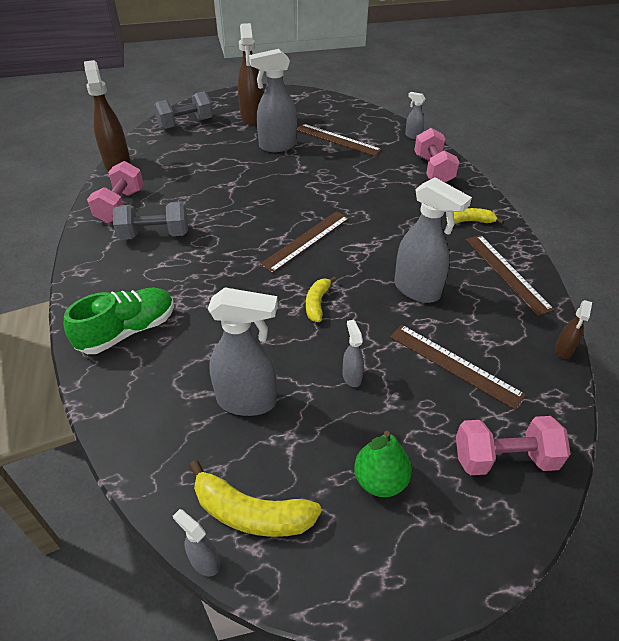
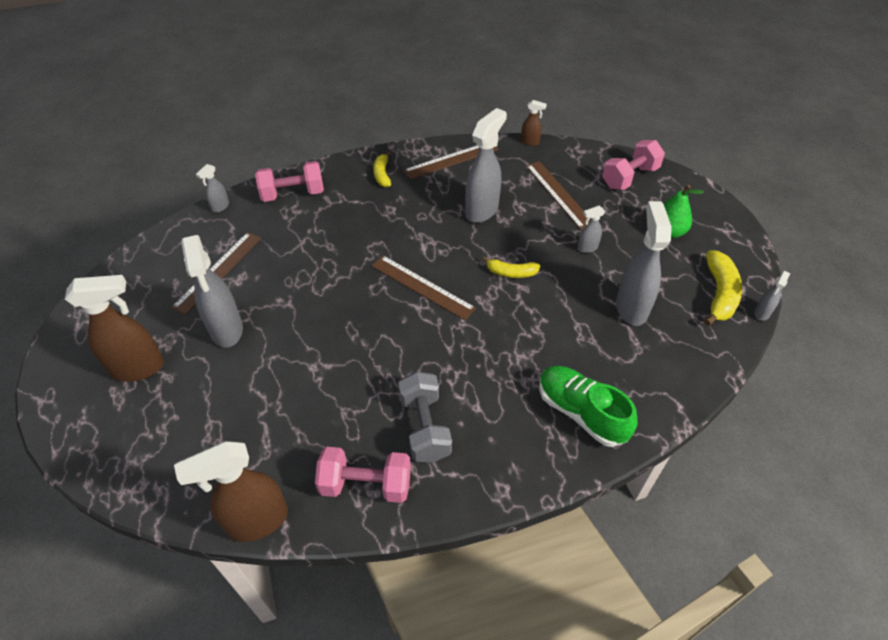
camera: 95 degrees left, 5 degrees up
grey dumbbell [153,91,213,129] -> none
brown ruler [390,325,526,410] -> brown ruler turned 60 degrees counterclockwise [526,161,591,229]
pink dumbbell [456,416,570,475] -> pink dumbbell turned 60 degrees clockwise [602,140,665,190]

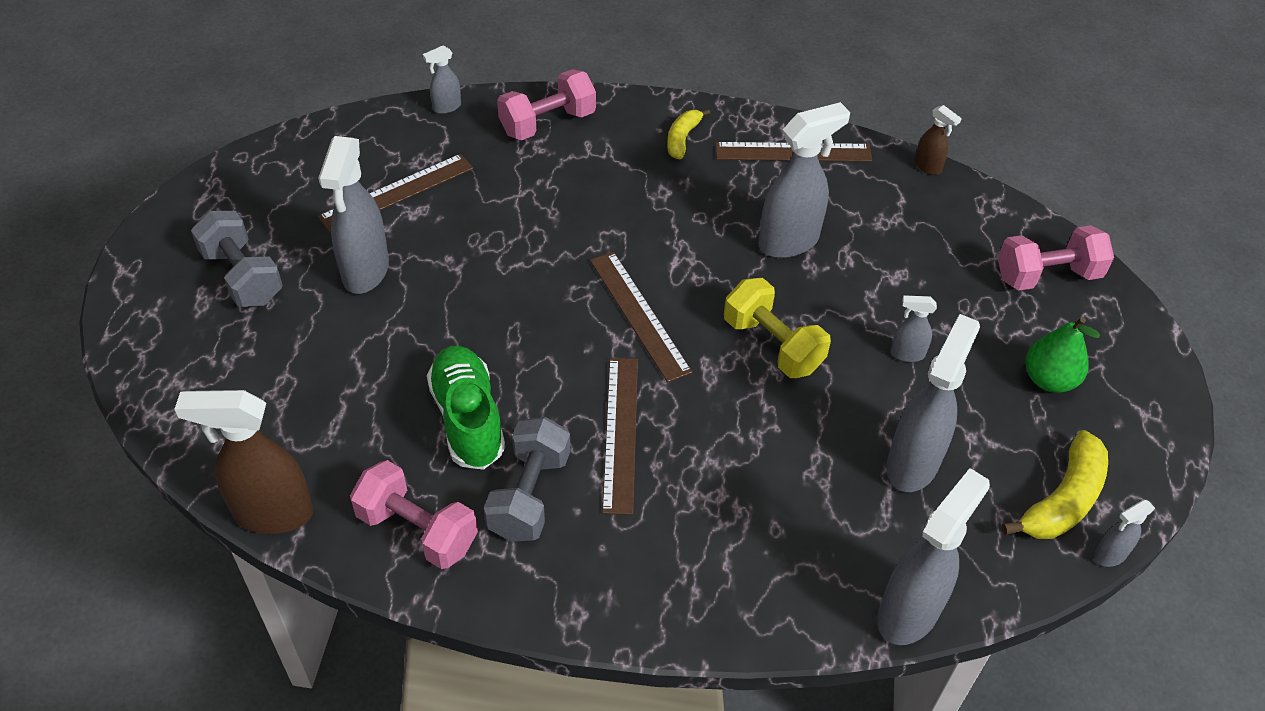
camera: 25 degrees right, 0 degrees up
brown spray bottle [65,275,164,381] -> grey dumbbell [191,211,283,307]
pink dumbbell [255,161,324,202] -> pink dumbbell turned 45 degrees counterclockwise [497,69,596,140]
yellow banana [482,257,540,278] -> yellow dumbbell [724,278,831,378]
brown ruler [526,161,591,229] -> brown ruler moved to [602,358,638,515]
green shoe [539,366,638,447] -> green shoe moved to [427,346,505,470]
none -> grey spray bottle [877,468,990,645]

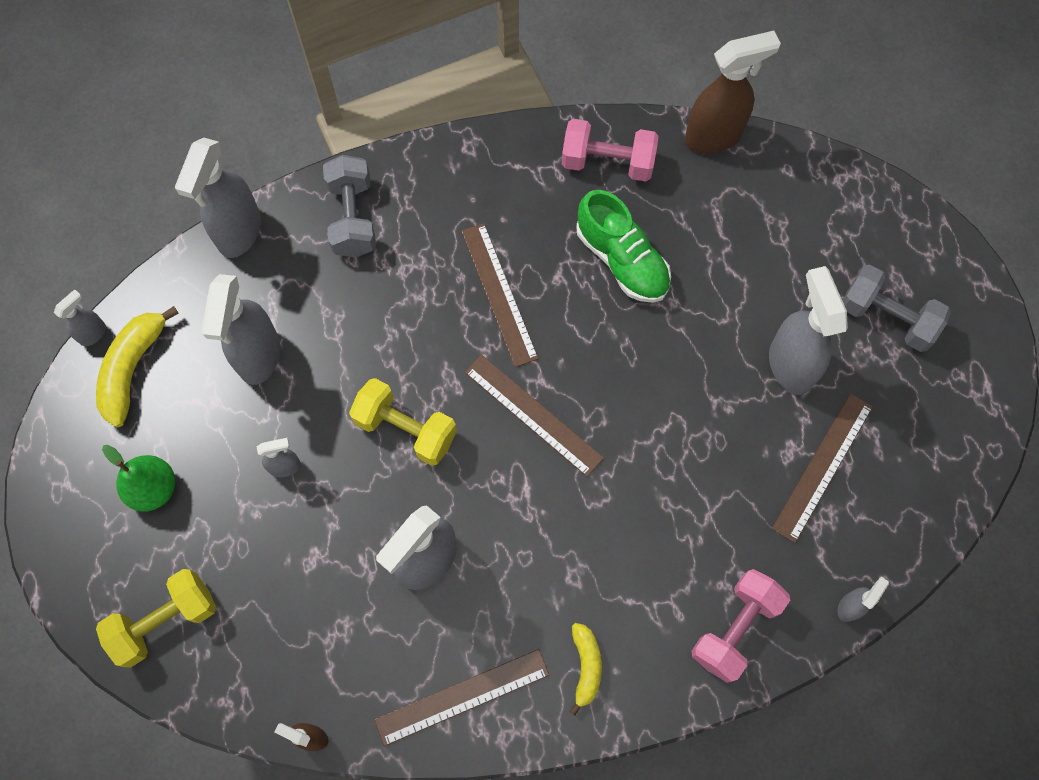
camera: 160 degrees right, 20 degrees up
grey dumbbell [484,417,570,542] -> grey dumbbell moved to [323,155,376,257]
pink dumbbell [998,225,1114,291] -> yellow dumbbell [96,569,216,667]

